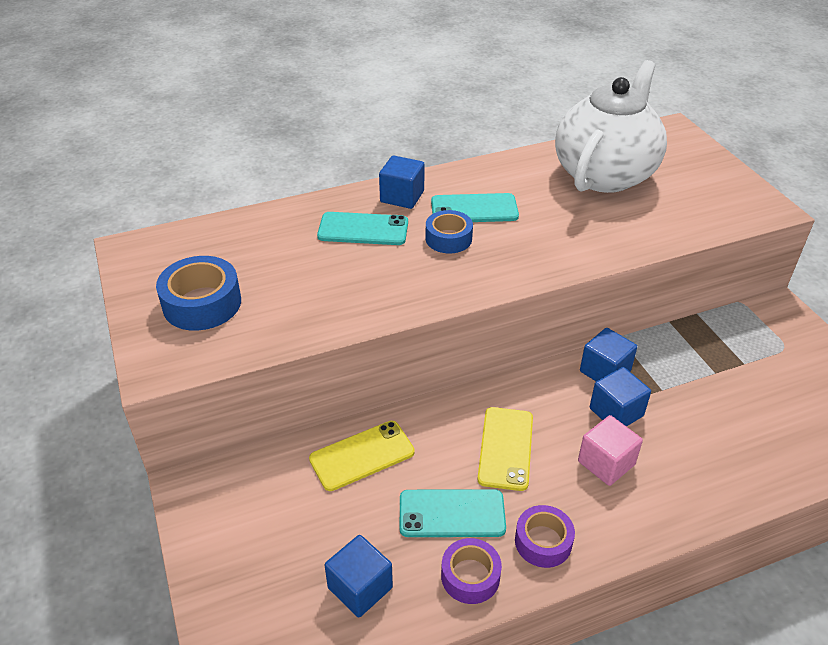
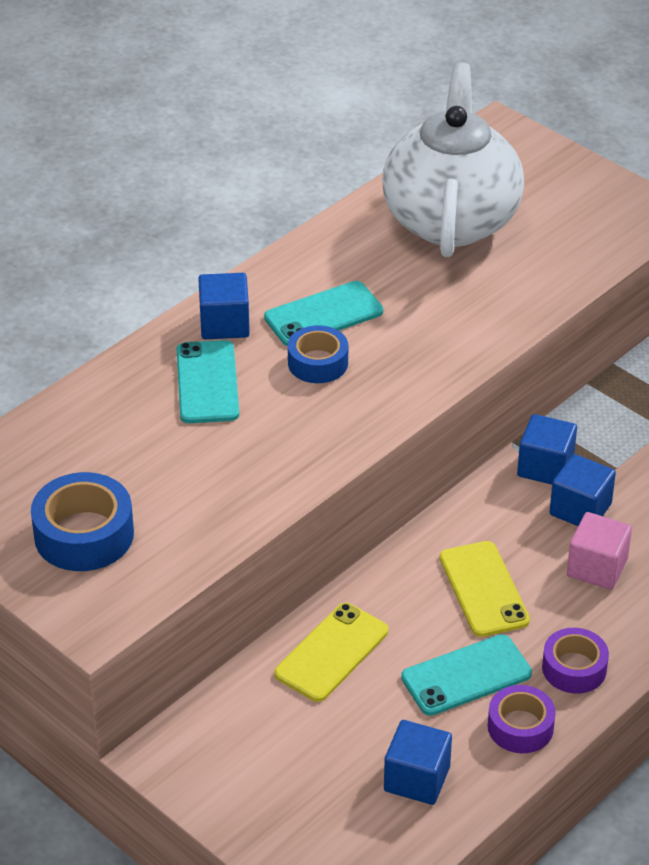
camera: 25 degrees left, 0 degrees up
turquoise phone [317,212,408,245] -> turquoise phone turned 75 degrees counterclockwise [177,340,239,423]

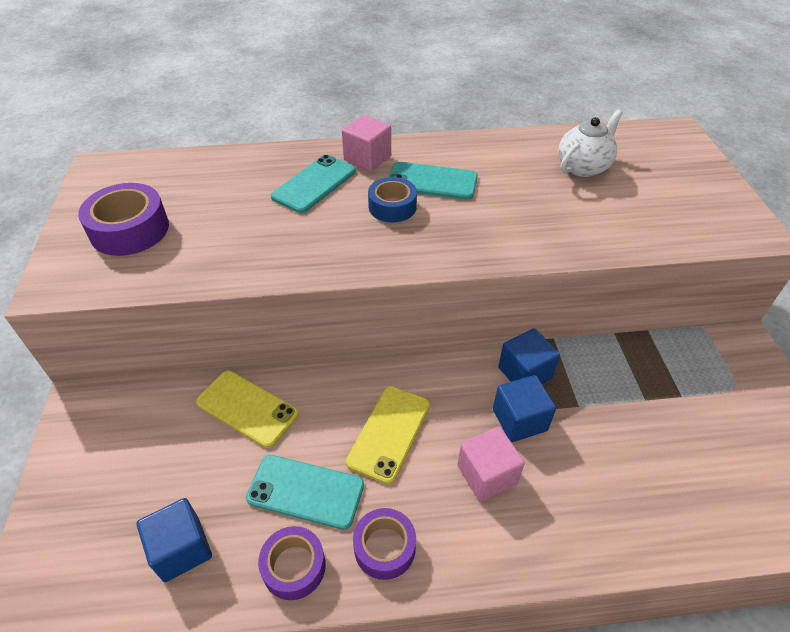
camera: 40 degrees right, 5 degrees up
blue tape [31,472,134,571] -> purple tape [78,183,169,256]
blue cube [198,273,250,339] -> pink cube [342,115,391,171]
yellow phone [274,603,388,702] -> yellow phone turned 45 degrees clockwise [196,370,299,448]
white teapot [382,62,524,257] -> white teapot [558,110,623,177], size x0.50

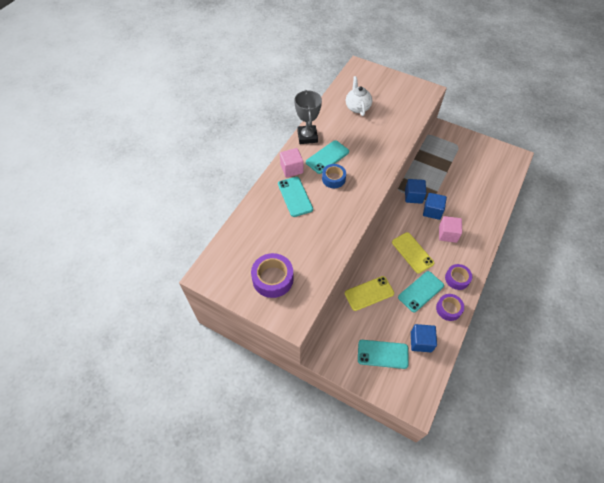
camera: 55 degrees left, 10 degrees up
none -> grey trophy [294,90,322,144]
none -> turquoise phone [358,340,409,369]

